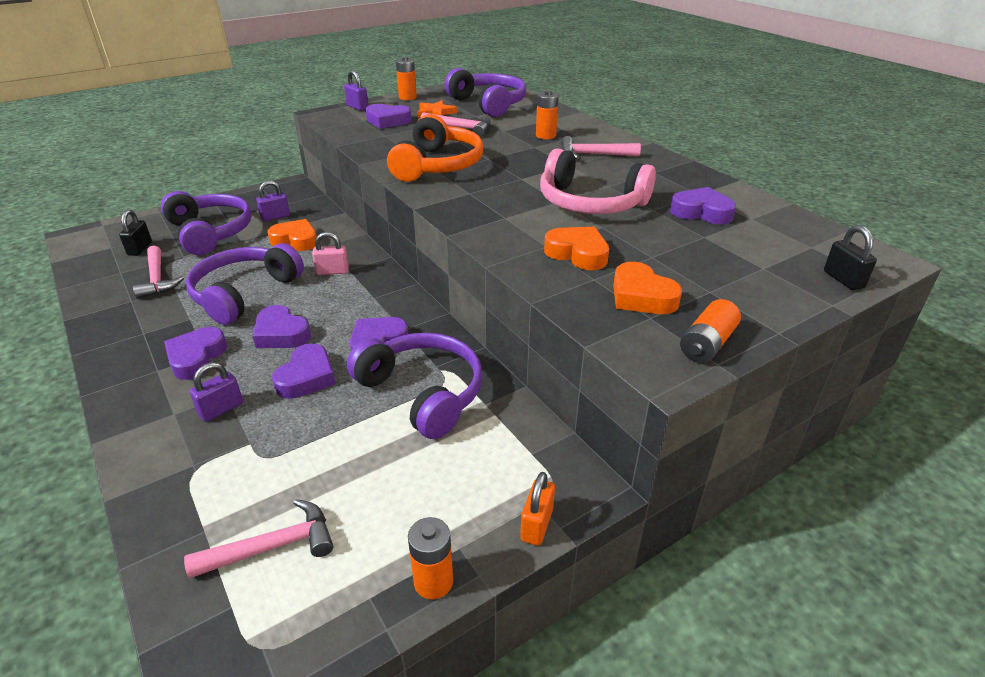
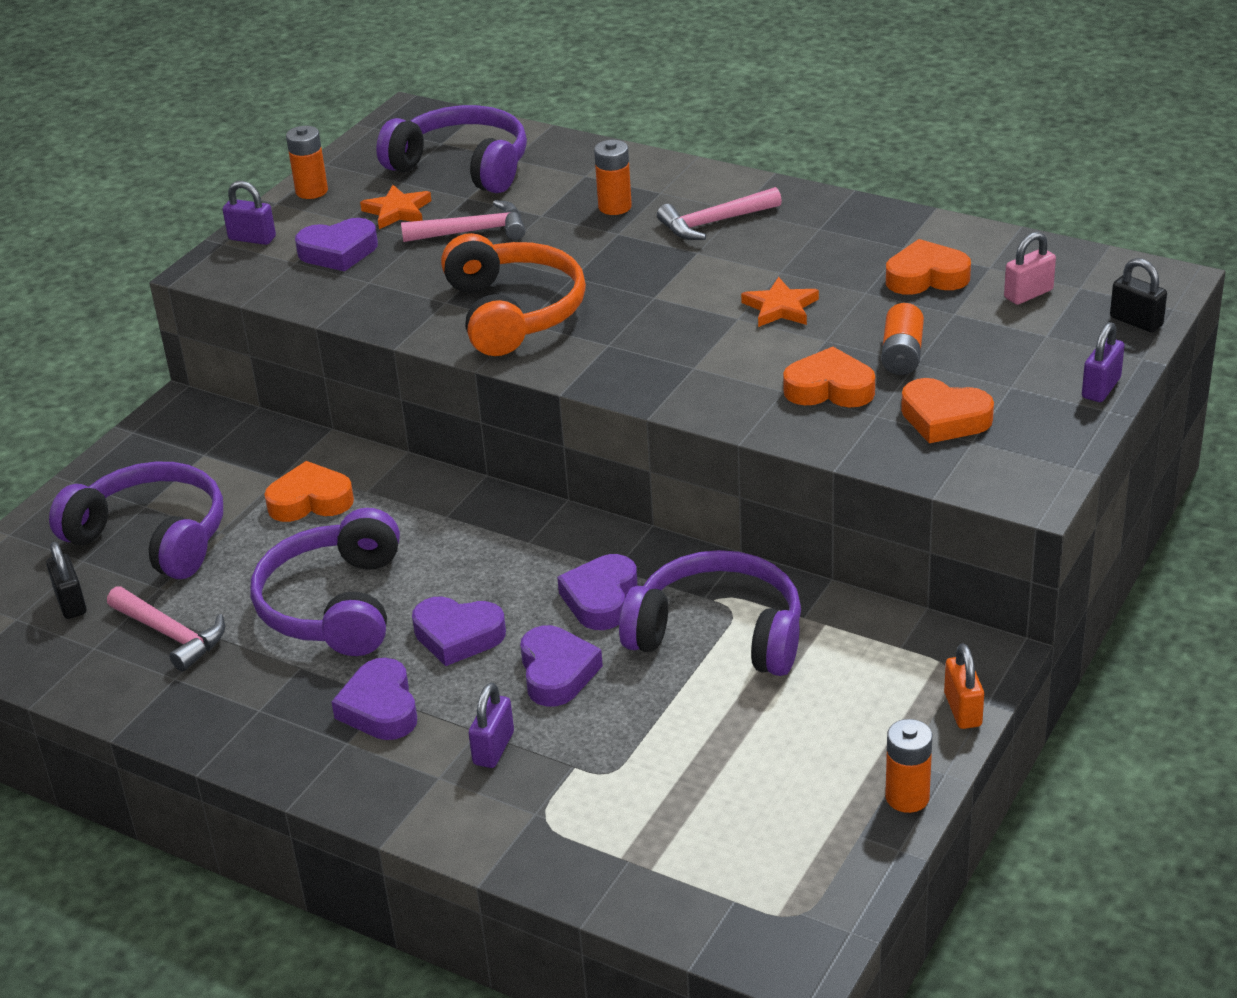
camera: 25 degrees left, 0 degrees up
pink hammer [184,499,333,578] -> none
purple padlock [256,180,290,222] -> purple padlock moved to [1082,322,1125,402]
pink padlock [312,232,349,275] -> pink padlock moved to [1004,232,1056,305]
pink headphones [540,148,656,214] -> orange star [741,277,819,327]
purple heart [670,187,736,225] -> orange heart [886,239,971,295]
orange battery [680,299,741,363] -> orange battery moved to [881,303,924,375]

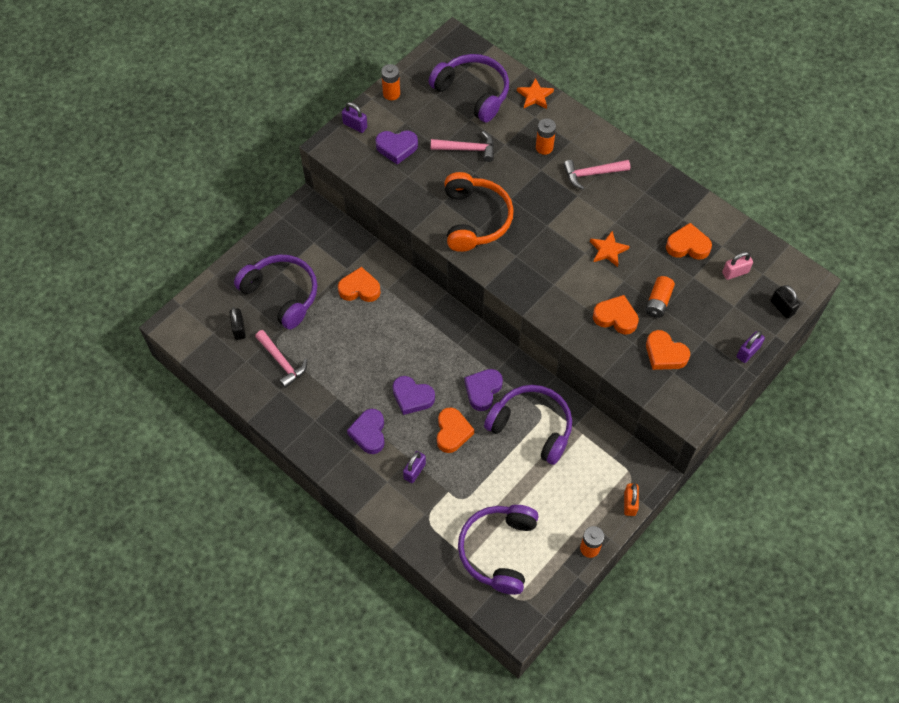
camera: 10 degrees right, 25 degrees up
purple headphones [250,508,400,656] -> purple headphones moved to [458,505,539,595]
orange star [360,185,431,229] -> orange star moved to [517,78,554,109]
purple heart [520,625,603,707] -> orange heart [437,407,474,453]

